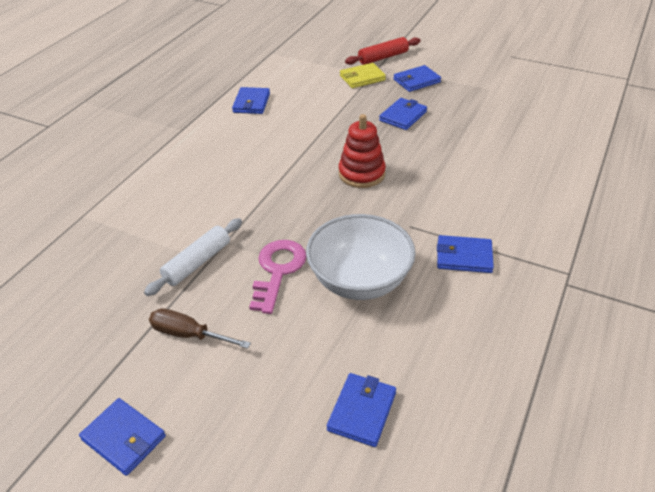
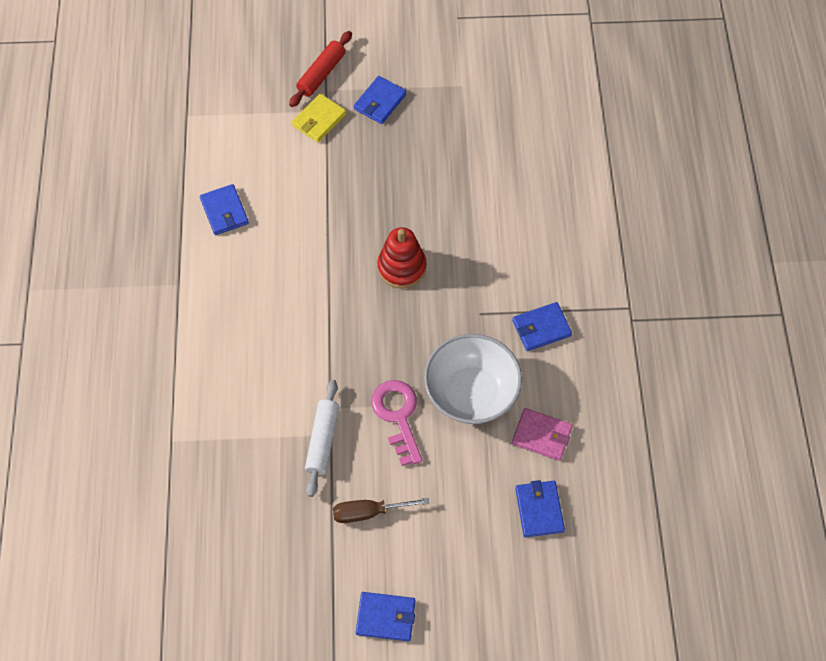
camera: 30 degrees left, 20 degrees up
blue wallet [379,98,427,130] -> none
none -> pink wallet [512,408,573,461]

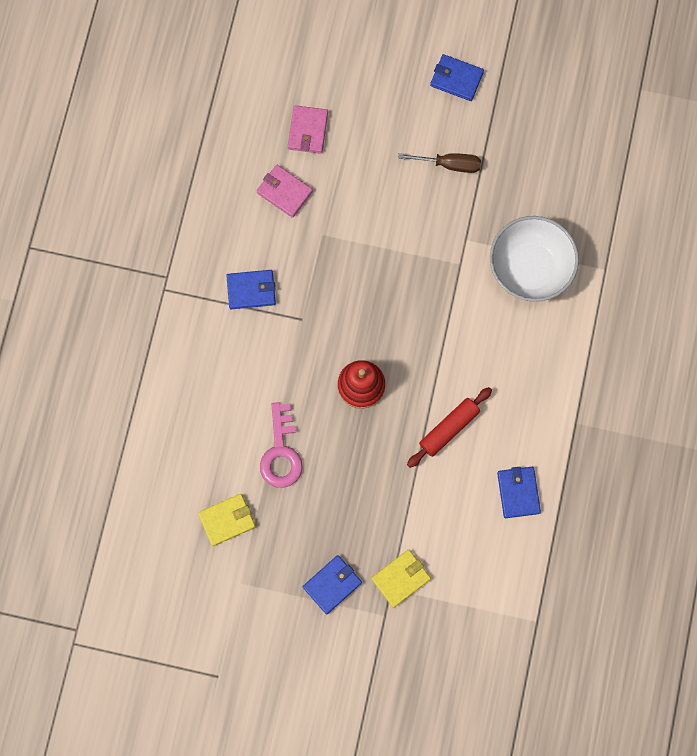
camera: 165 degrees left, 15 degrees up
red rolling pin [289,31,352,107] -> red rolling pin moved to [407,387,492,468]
white rolling pin [305,380,339,497] -> none
pink key [371,380,422,466] -> pink key moved to [260,402,303,488]
white bowl [424,334,522,424] -> white bowl moved to [490,216,579,302]
blue wallet [515,480,565,537] -> pink wallet [288,105,328,154]
none -> yellow wallet [198,494,256,546]

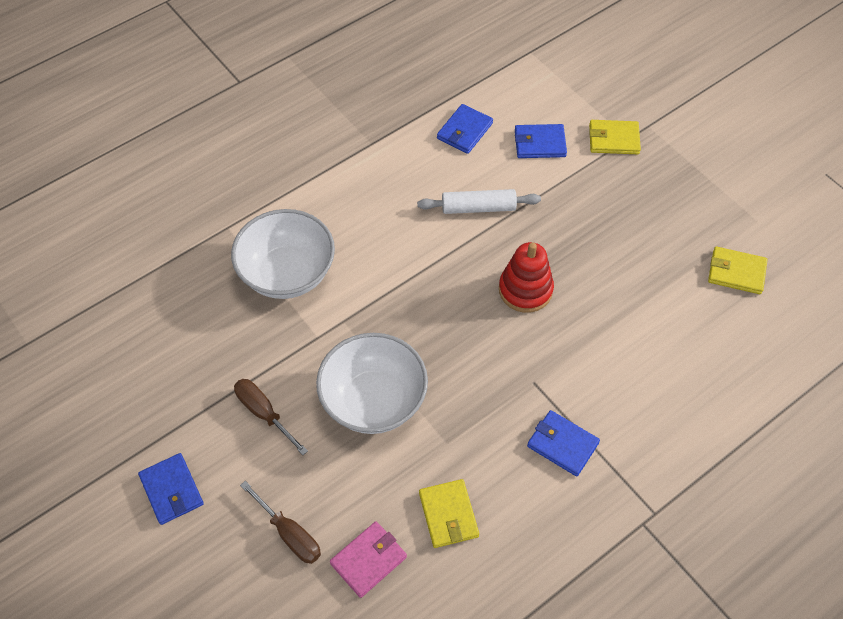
camera: 140 degrees left, 20 degrees down
pink wallet [256,165,313,218] -> yellow wallet [419,479,479,548]
pink key [260,402,303,488] -> none
blue wallet [303,555,362,614] -> blue wallet moved to [515,124,567,158]
red rolling pin [407,387,492,468] -> white rolling pin [417,189,541,214]
none -> brown screwdriver [240,481,321,564]
none -> white bowl [316,333,428,434]

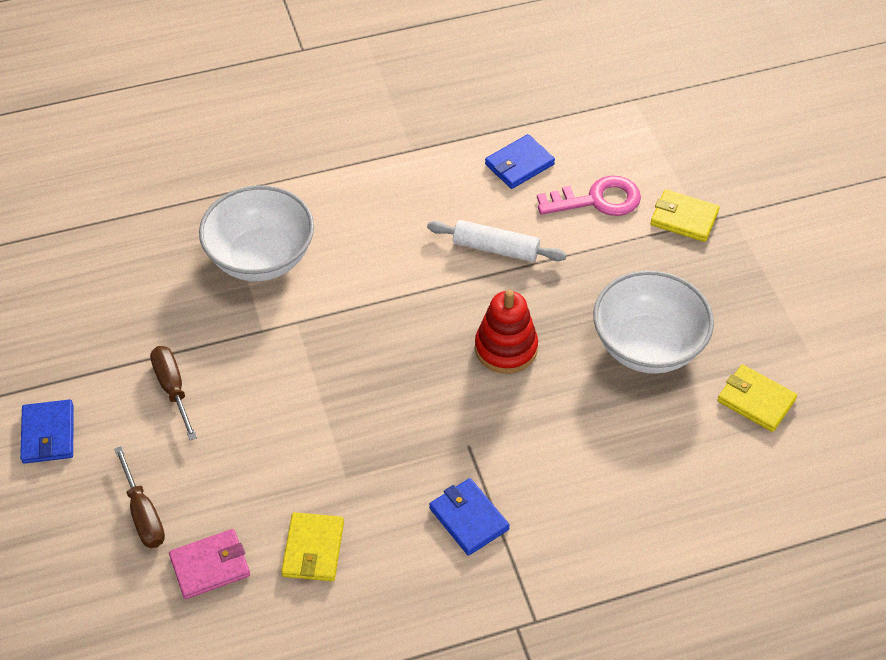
camera: 20 degrees right, 5 degrees down
white bowl [316,333,428,434] -> white bowl moved to [593,271,714,374]
blue wallet [515,124,567,158] -> pink key [537,176,641,216]

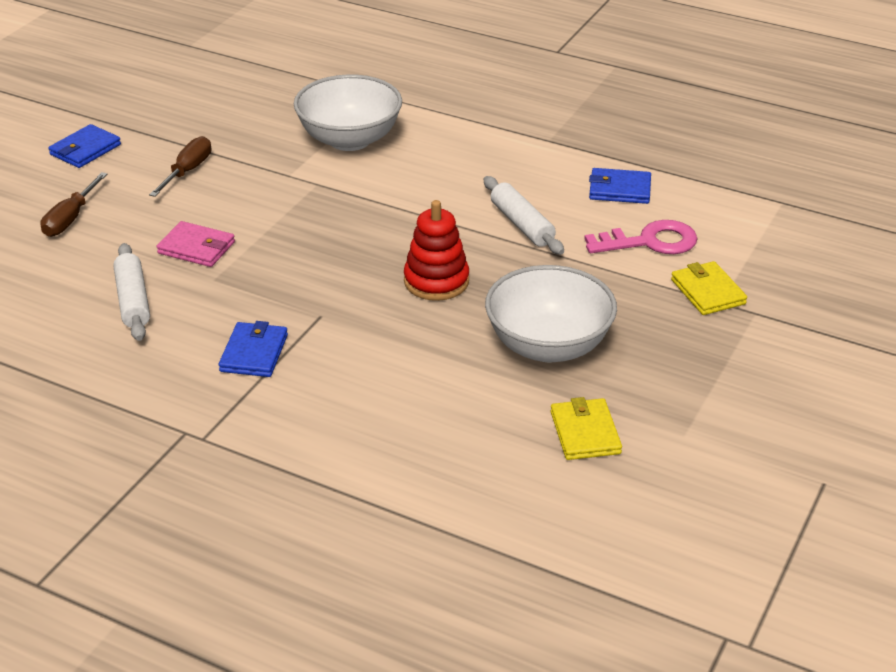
camera: 45 degrees right, 15 degrees down
pink wallet [169,529,250,599] -> pink wallet moved to [156,221,235,267]
yellow wallet [281,512,344,581] -> white rolling pin [113,243,150,341]
pink key [537,176,641,216] -> pink key turned 45 degrees counterclockwise [584,220,698,254]

